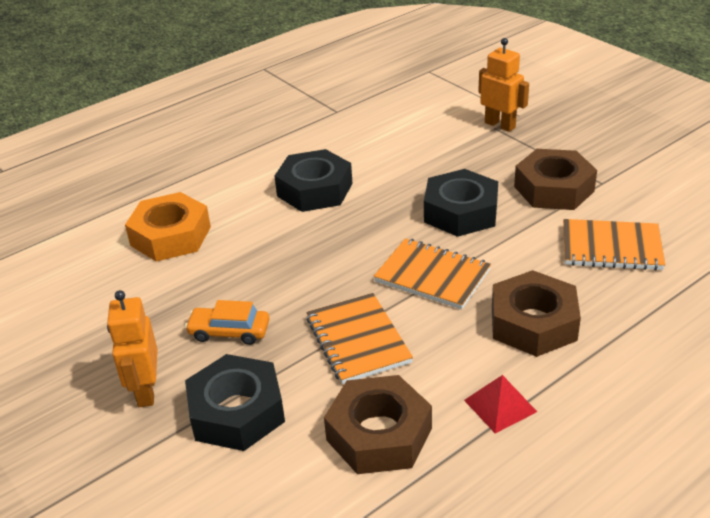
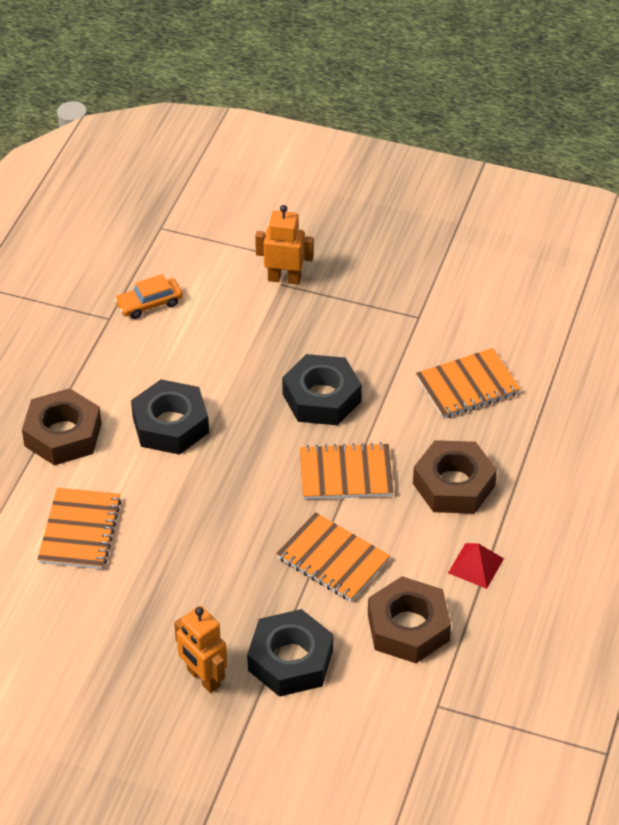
camera: 35 degrees left, 10 degrees up
orange nut [125,192,211,261] -> orange notebook [38,488,122,569]
orange car [185,300,270,345] -> orange car moved to [115,274,183,319]
brown nut [514,149,597,210] -> brown nut moved to [22,388,102,466]

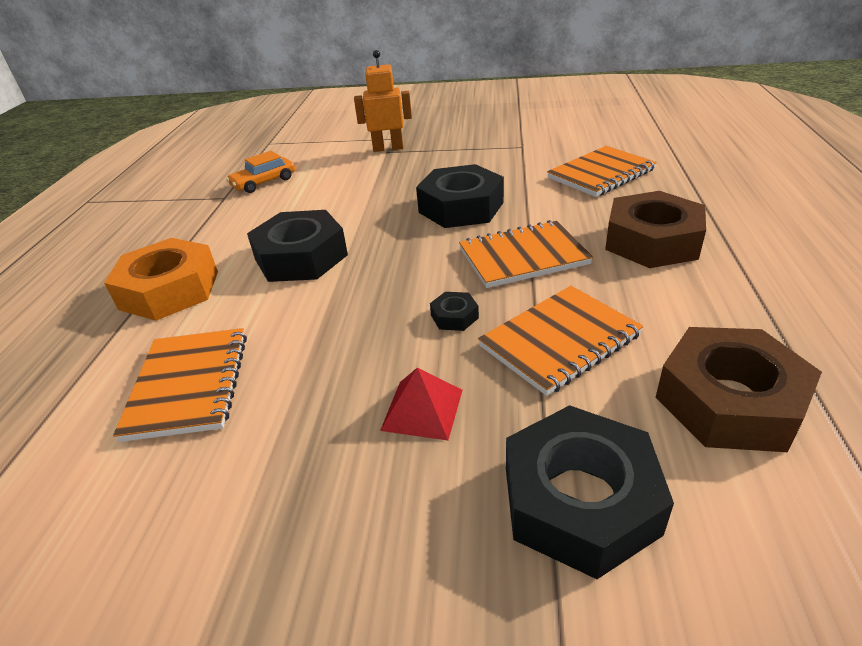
camera: 10 degrees left, 10 degrees down
brown nut [22,388,102,466] -> orange nut [104,238,218,321]
orange robot [174,606,227,693] -> none
orange notebook [276,512,390,602] -> orange notebook turned 60 degrees counterclockwise [478,286,643,396]
red pyramid [448,543,504,589] -> red pyramid moved to [380,367,462,441]
none -> black nut [430,292,479,331]

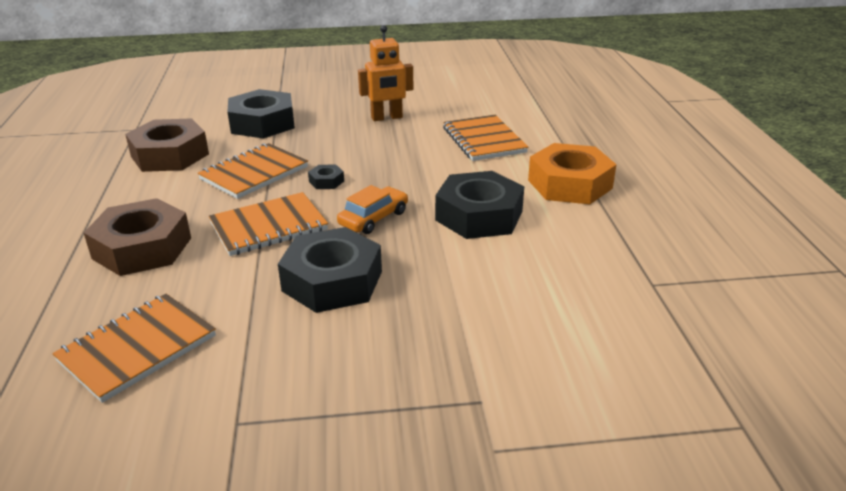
camera: 165 degrees right, 5 degrees down
orange car [226,151,295,193] -> orange car moved to [337,185,408,234]
orange robot [354,50,412,152] -> orange robot moved to [358,25,413,121]
red pyramid [380,367,462,441] -> none

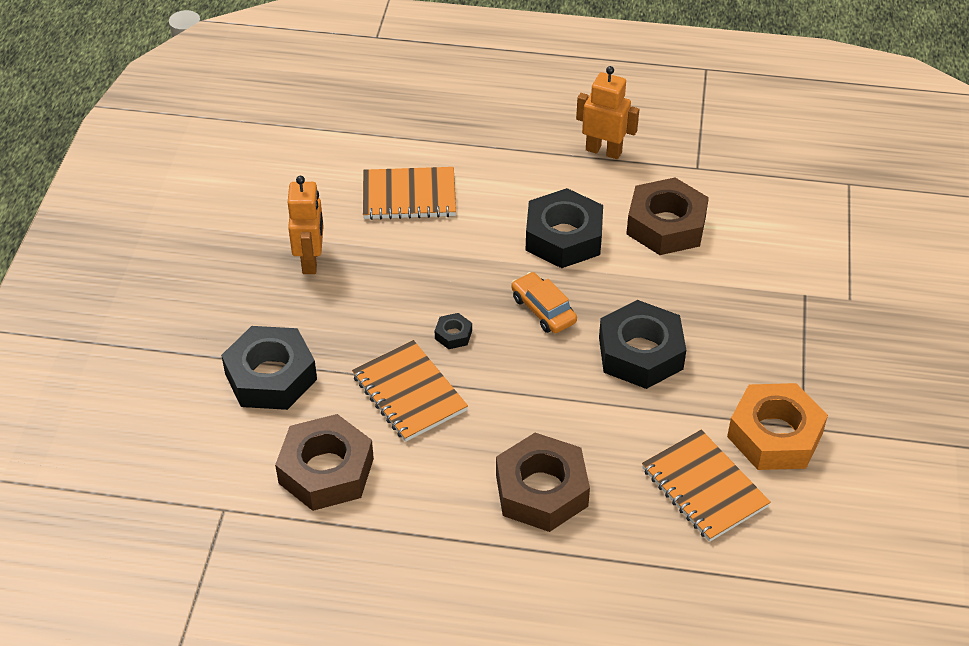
camera: 75 degrees left, 15 degrees up
orange notebook [209,192,328,256] -> none
orange nut [528,143,617,204] -> orange nut moved to [727,383,828,470]
none -> orange robot [576,66,639,159]
none -> brown nut [626,178,709,255]

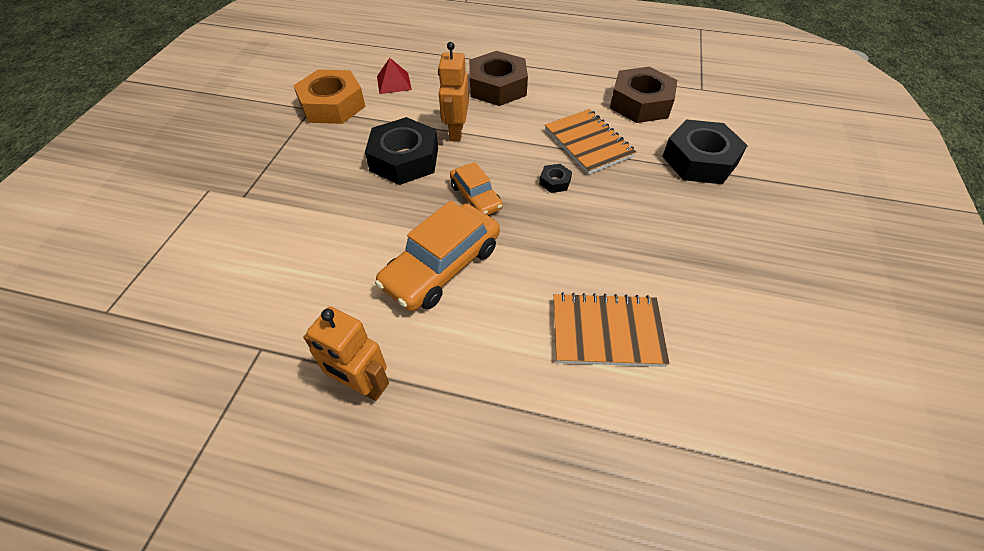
camera: 175 degrees left, 5 degrees up
orange robot [288,176,324,274] -> orange robot moved to [438,42,469,142]
black nut [526,188,603,268] -> orange car [375,201,500,311]
brown nut [626,178,709,255] -> none
orange notebook [642,430,771,542] -> red pyramid [377,58,412,94]

